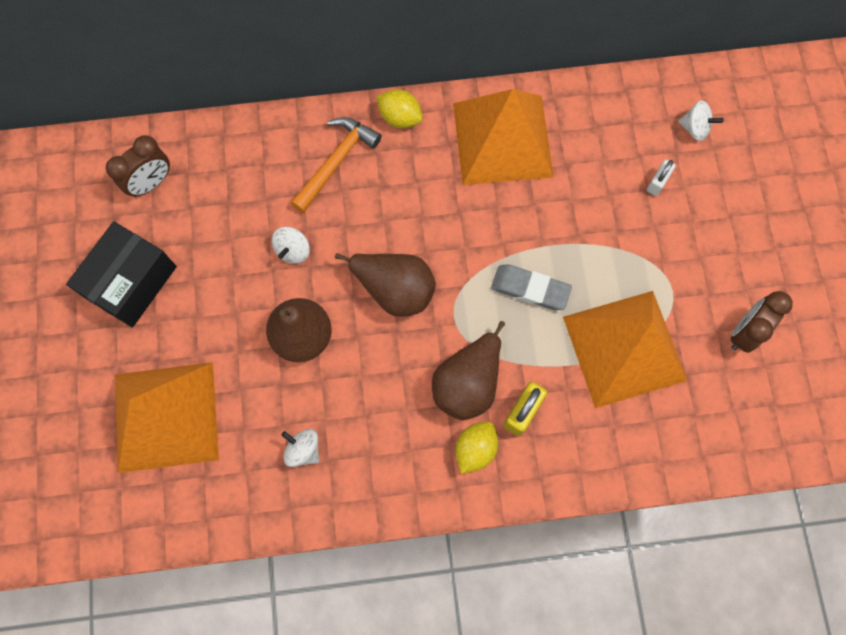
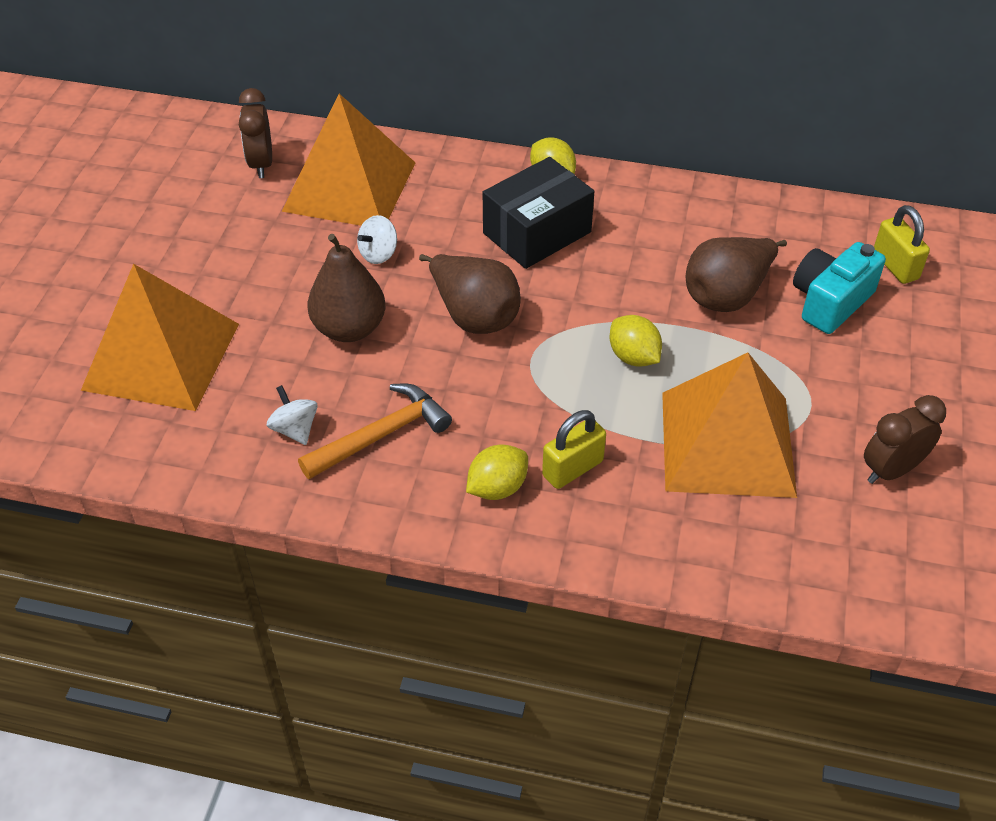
camera: 20 degrees right, 25 degrees down
black box [66,221,177,327] -> black box moved to [483,157,594,269]
brown clock [106,135,170,197] -> brown clock turned 105 degrees clockwise [239,88,272,178]
orange hammer [291,117,382,213] -> orange hammer moved to [298,384,452,479]
brown pear [432,321,505,420] -> brown pear moved to [686,237,787,312]
orange pyramid [453,89,554,185] -> orange pyramid moved to [281,94,415,226]
grey eraser [491,264,572,310] -> yellow lemon [610,315,662,367]
white padlock [647,160,675,196] -> turquoise camera [793,242,886,334]
white spinning top [678,100,724,141] -> yellow padlock [874,205,930,284]

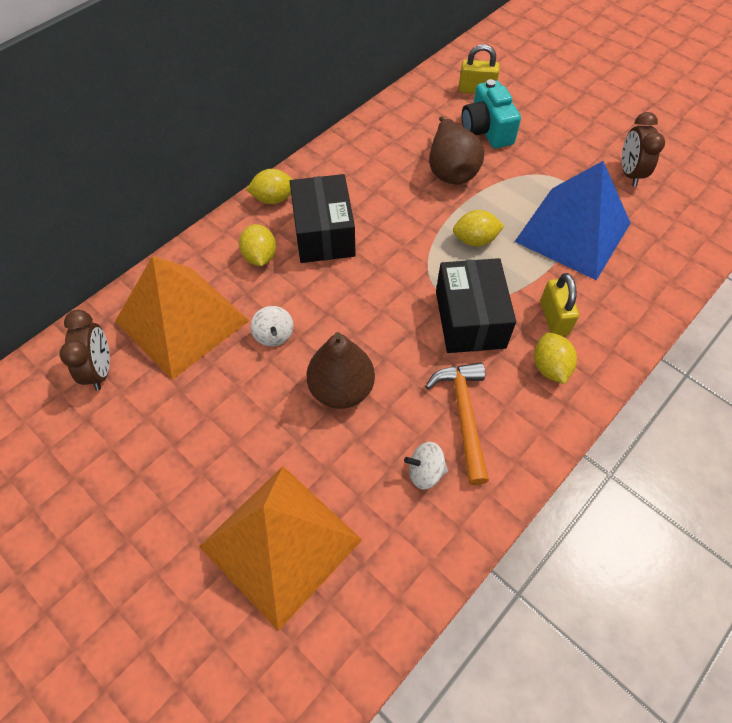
camera: 60 degrees left, 10 degrees up
brown clock [239,88,272,178] -> brown clock turned 120 degrees counterclockwise [60,310,110,391]
brown pear [419,254,521,334] -> none
orange pyramid [662,353,797,498] -> blue pyramid [514,161,631,280]
none -> yellow lemon [239,224,276,266]
none -> black box [436,258,516,353]

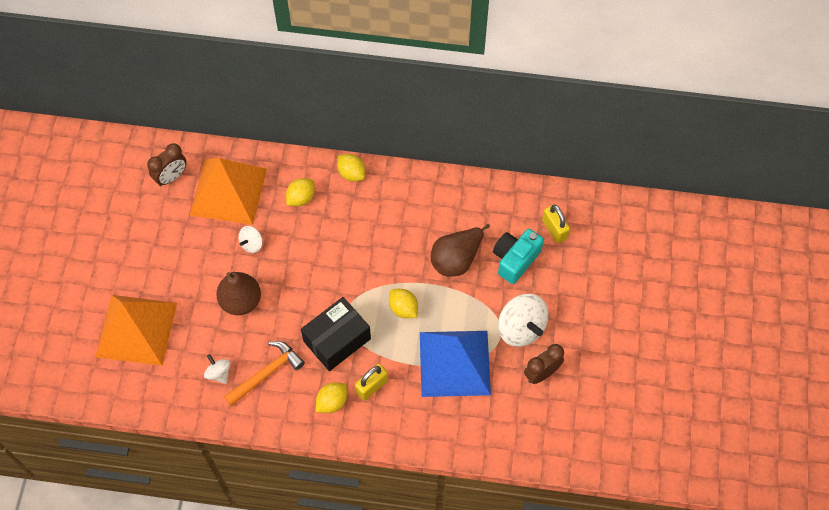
camera: 55 degrees right, 5 degrees up
black box [290,174,355,263] -> none
none -> white spinning top [498,294,549,347]

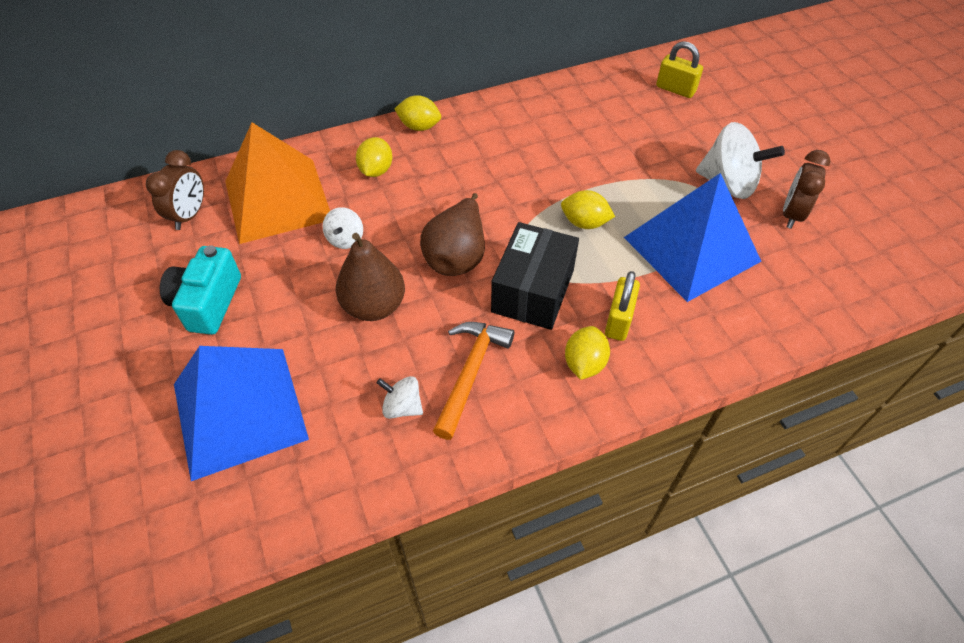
camera: 30 degrees left, 10 degrees down
orange pyramid [95,295,177,366] -> blue pyramid [174,346,309,481]
brown pear [431,224,490,277] -> brown pear moved to [420,193,485,276]
turquoise camera [493,229,544,284] -> turquoise camera moved to [160,245,241,335]

